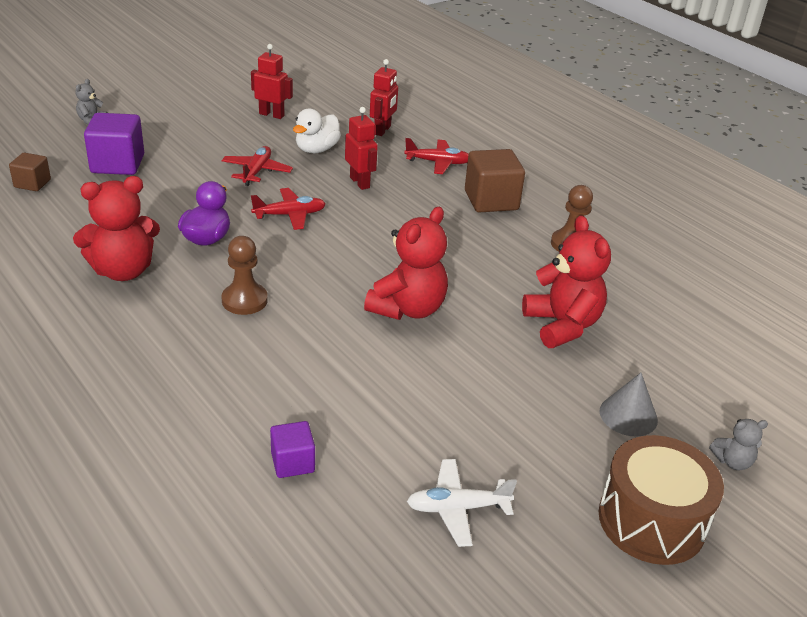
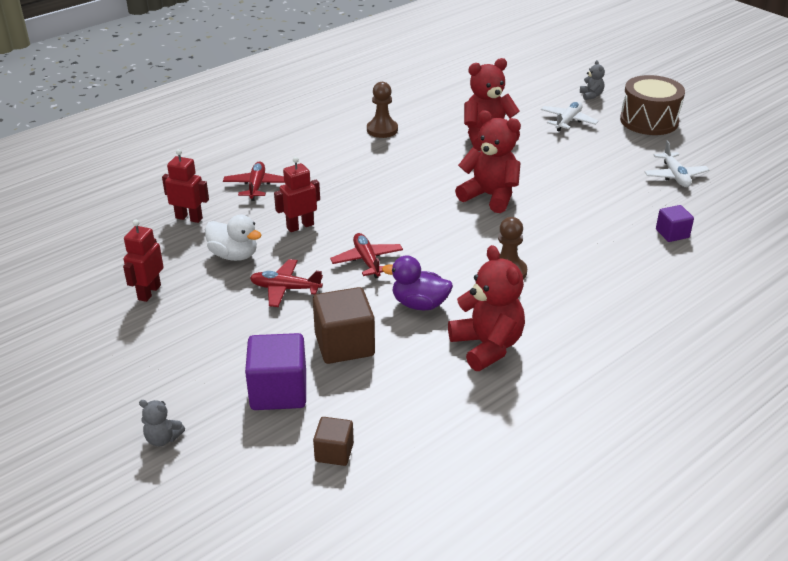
camera: 90 degrees left, 0 degrees up
brown cube [465,149,525,213] -> brown cube moved to [313,287,375,364]
grey cone [600,373,658,437] -> white plane [541,101,599,132]

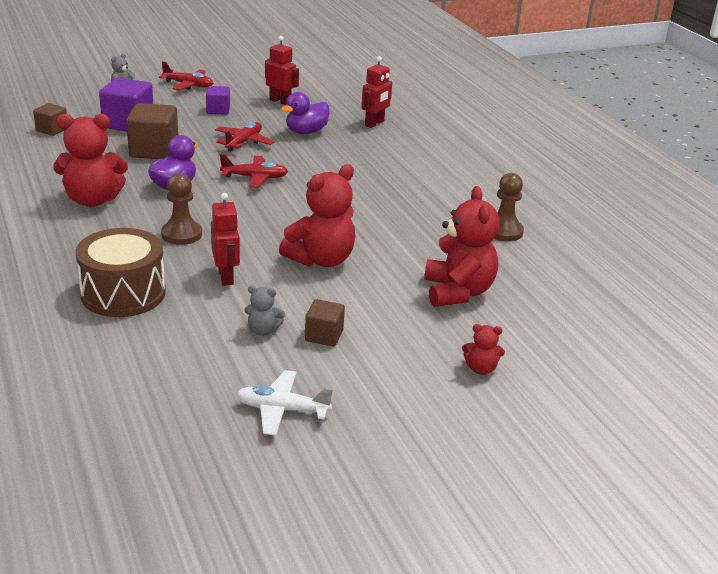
camera: 105 degrees right, 5 degrees down
white duck [205,214,262,261] -> purple duck [281,92,330,134]
red plane [223,162,285,201] -> red plane moved to [159,61,213,90]
red robot [274,157,320,232] -> red robot moved to [211,193,240,286]
white plane [541,101,599,132] -> red teddy bear [462,324,505,375]
grey teddy bear [580,60,605,100] -> grey teddy bear moved to [244,286,285,336]
brown drum [620,75,685,135] -> brown drum moved to [76,228,166,317]
purple cube [656,205,694,242] -> purple cube moved to [206,86,230,115]
none -> brown cube [305,299,345,346]

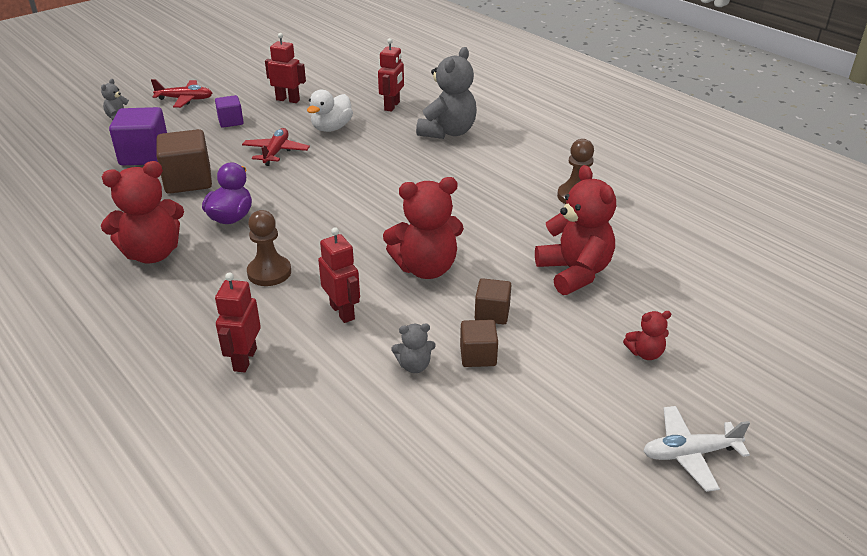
camera: 15 degrees left, 5 degrees up
brown cube [33,103,67,136] -> brown cube moved to [475,278,511,324]
brown drum [76,228,166,317] -> red robot [215,273,261,373]
red plane [220,154,288,188] -> none
white plane [236,370,333,436] -> white plane moved to [643,406,750,492]
red teddy bear [279,164,356,267] -> red teddy bear turned 45 degrees clockwise [383,177,464,279]
purple duck [281,92,330,134] -> white duck [307,90,353,132]
none -> grey teddy bear [416,47,477,139]

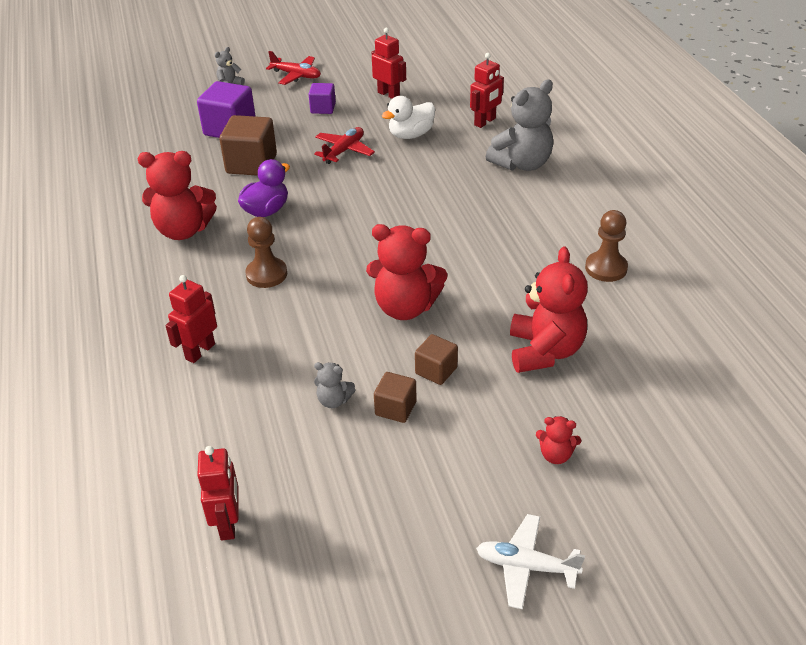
camera: 25 degrees right, 5 degrees up
red robot [318,227,360,323] -> red robot moved to [197,446,239,540]

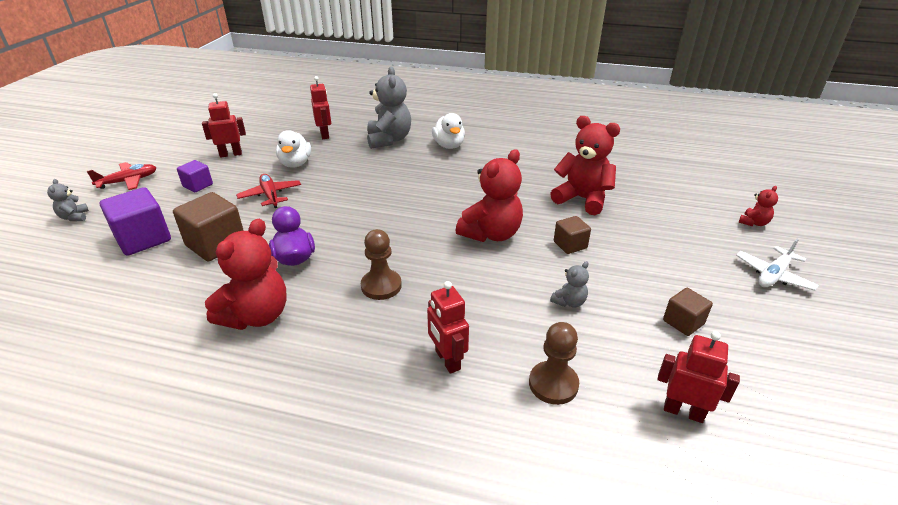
camera: 60 degrees left, 5 degrees down
brown cube [374,372,417,423] -> brown cube moved to [663,288,713,336]
red teddy bear [536,416,581,464] -> red teddy bear moved to [739,186,778,226]
brown pawn [585,210,628,282] -> brown pawn moved to [529,322,579,405]
none -> white duck [432,113,465,149]

